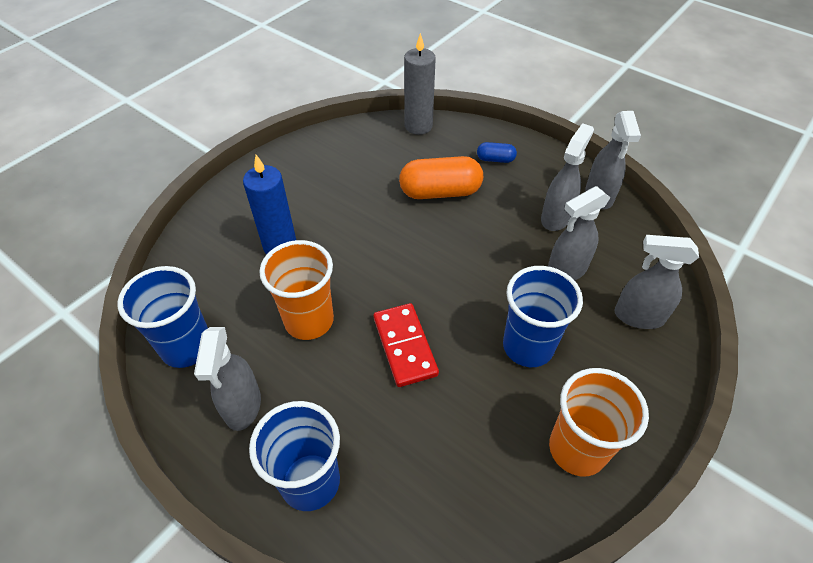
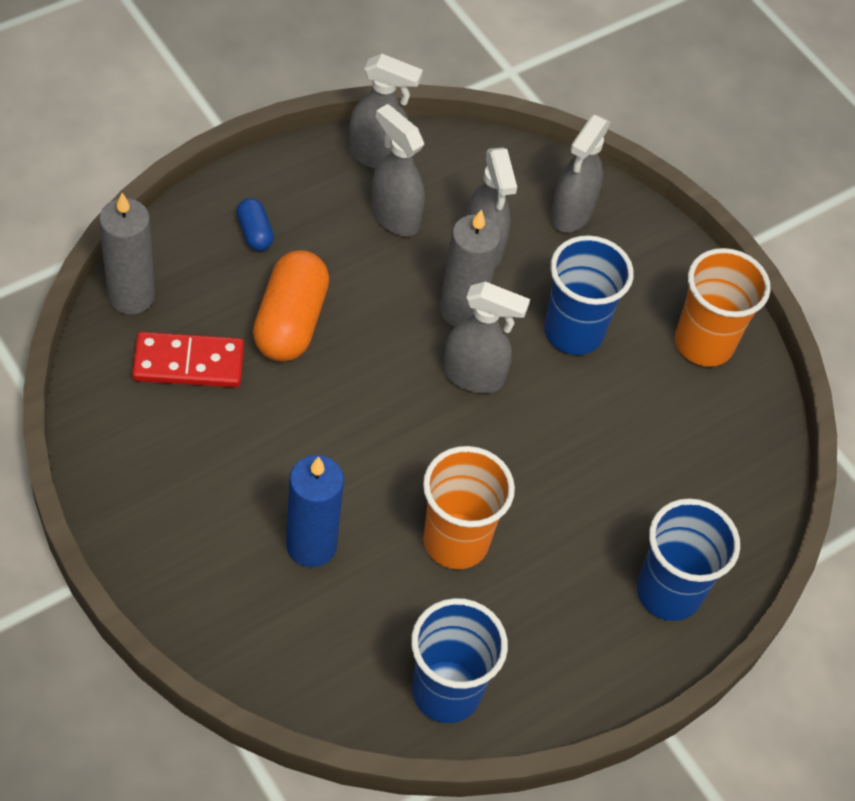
camera: 80 degrees left, 5 degrees up
grey spray bottle [194,327,261,431] -> grey spray bottle moved to [443,282,530,393]
red domino [374,303,439,387] -> red domino moved to [132,332,244,388]
blue capsule [477,142,517,163] -> blue capsule turned 45 degrees counterclockwise [236,198,274,251]
none -> grey candle [439,209,501,327]

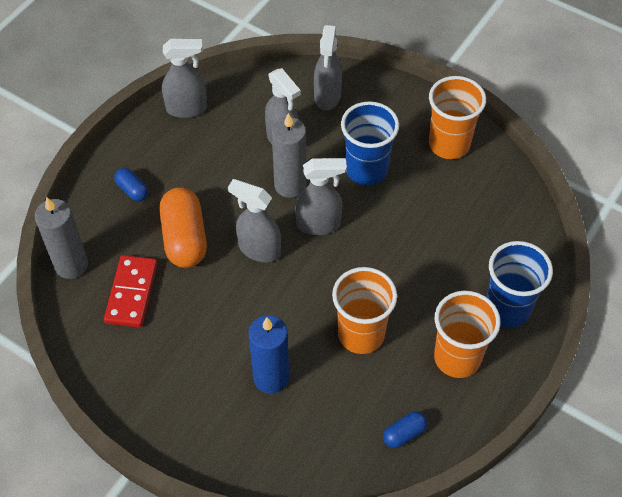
camera: 15 degrees left, 0 degrees up
red domino [132,332,244,388] -> red domino turned 60 degrees counterclockwise [104,255,158,328]
grey spray bottle [371,104,425,236] -> grey spray bottle moved to [228,179,281,262]
blue cup [411,598,508,723] -> blue capsule [383,411,427,448]
none -> orange cup [434,291,501,378]

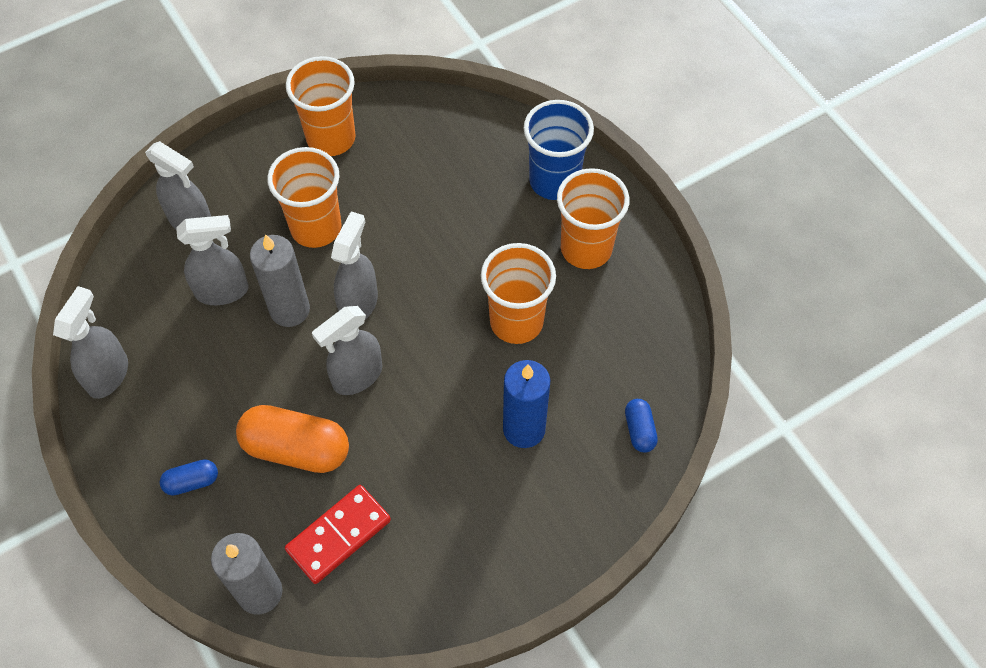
camera: 65 degrees left, 5 degrees up
red domino [104,255,158,328] -> red domino turned 75 degrees counterclockwise [285,485,391,584]
blue cup [341,101,399,186] -> orange cup [267,147,342,248]
blue capsule [383,411,427,448] -> blue capsule moved to [625,399,658,453]

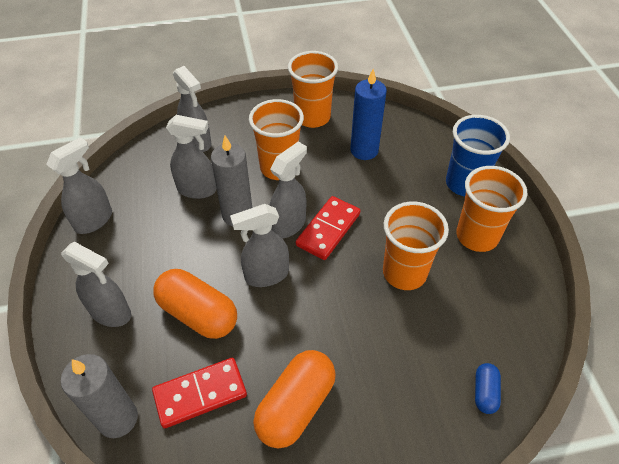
camera: 20 degrees right, 10 degrees down
blue capsule [160,459,218,496] -> grey spray bottle [61,242,131,327]
blue candle [503,360,550,448] -> blue candle moved to [350,69,387,160]
none -> orange capsule [253,350,336,448]
none -> red domino [296,196,361,260]

